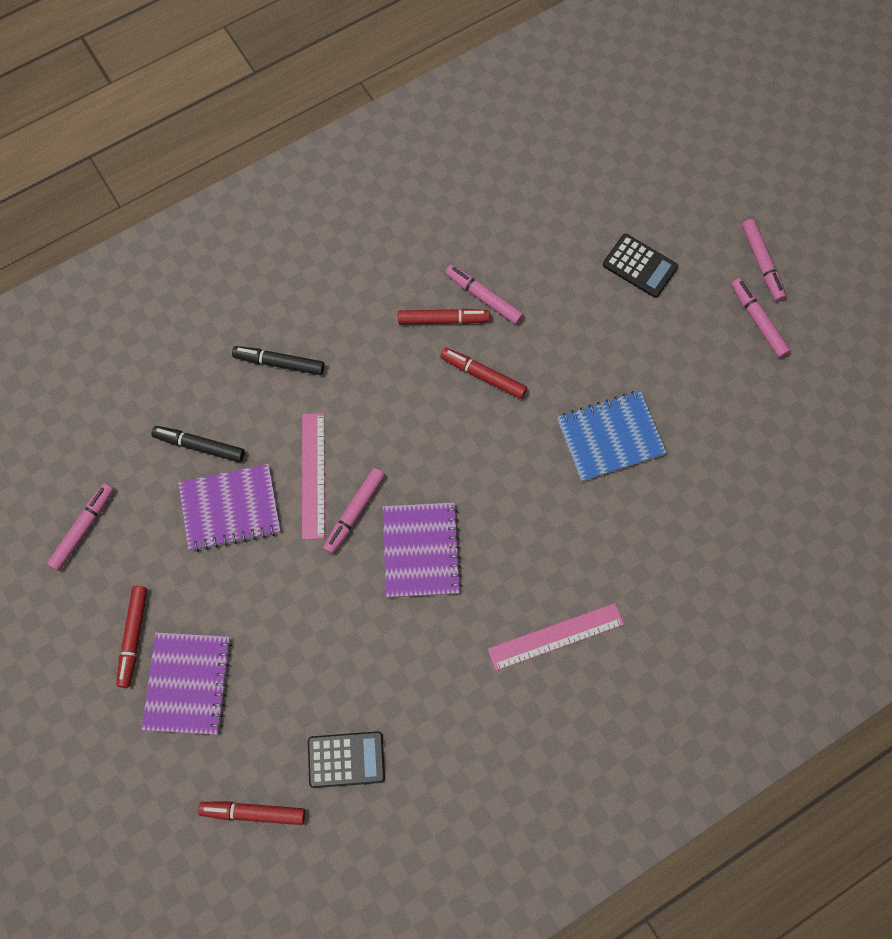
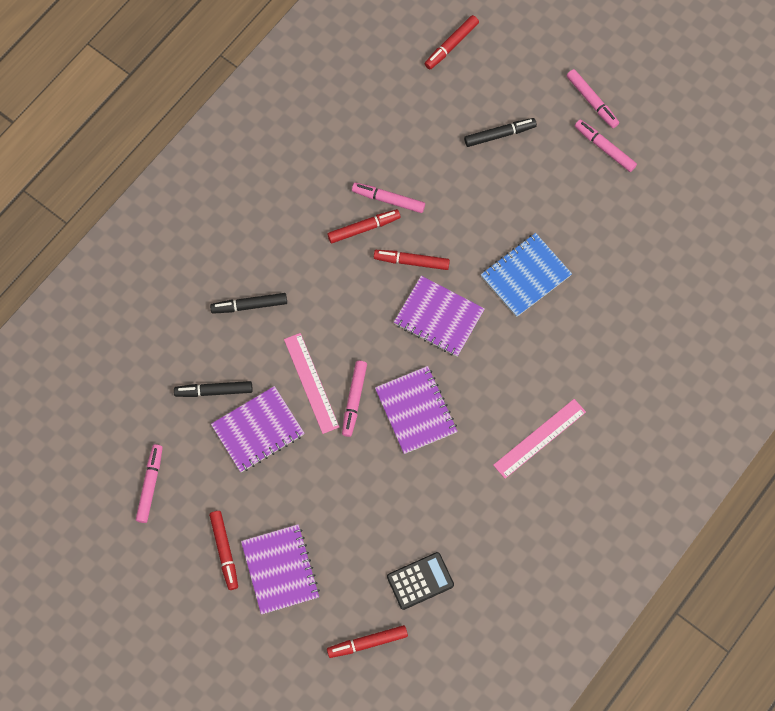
camera: 20 degrees left, 0 degrees up
black calculator [603,234,678,298] -> black marker [464,118,537,147]
none -> purple notebook [394,276,485,357]
none -> red marker [424,15,479,69]

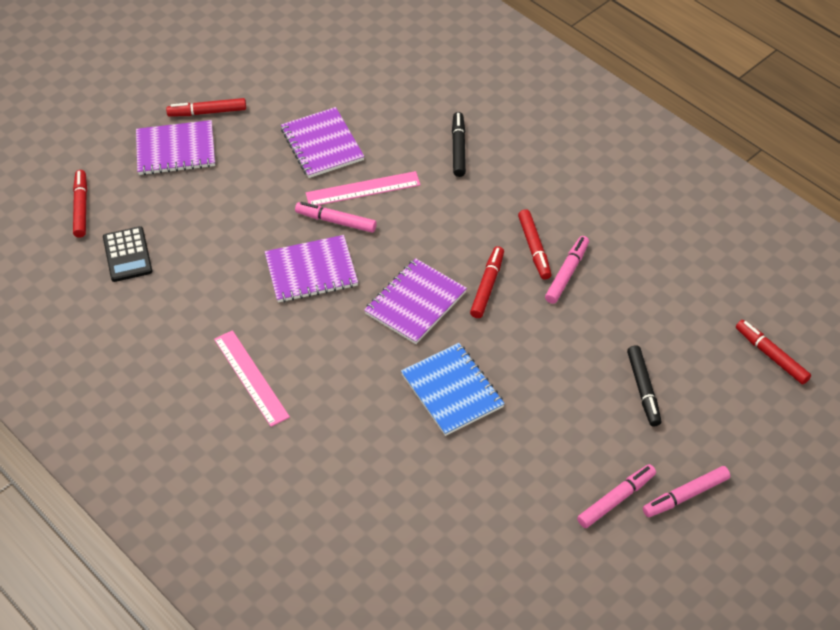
camera: 100 degrees right, 20 degrees down
pink marker [136,444,163,523] -> none
black marker [174,381,253,397] -> none

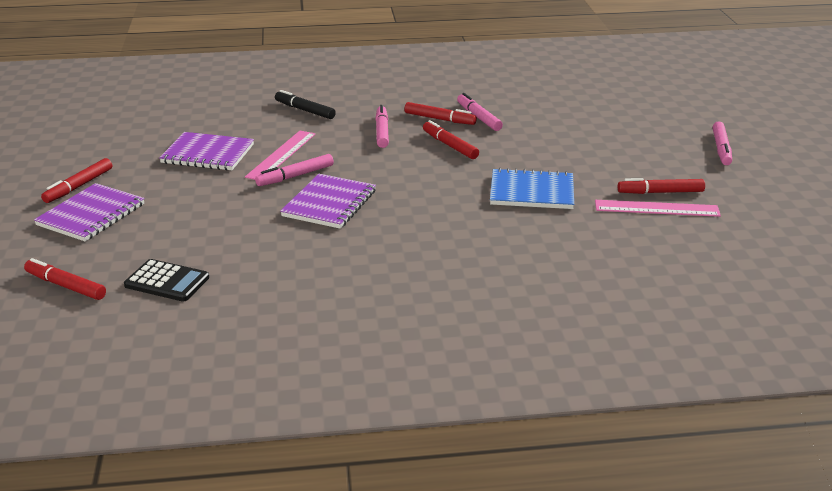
camera: 55 degrees left, 20 degrees down
pink ruler [214,330,290,427] -> pink ruler moved to [595,200,721,217]
purple notebook [364,258,467,344] -> none
pink marker [577,464,656,528] -> pink marker moved to [375,105,389,148]
black marker [627,345,662,426] -> none
red marker [736,320,811,385] -> red marker moved to [618,178,705,194]

